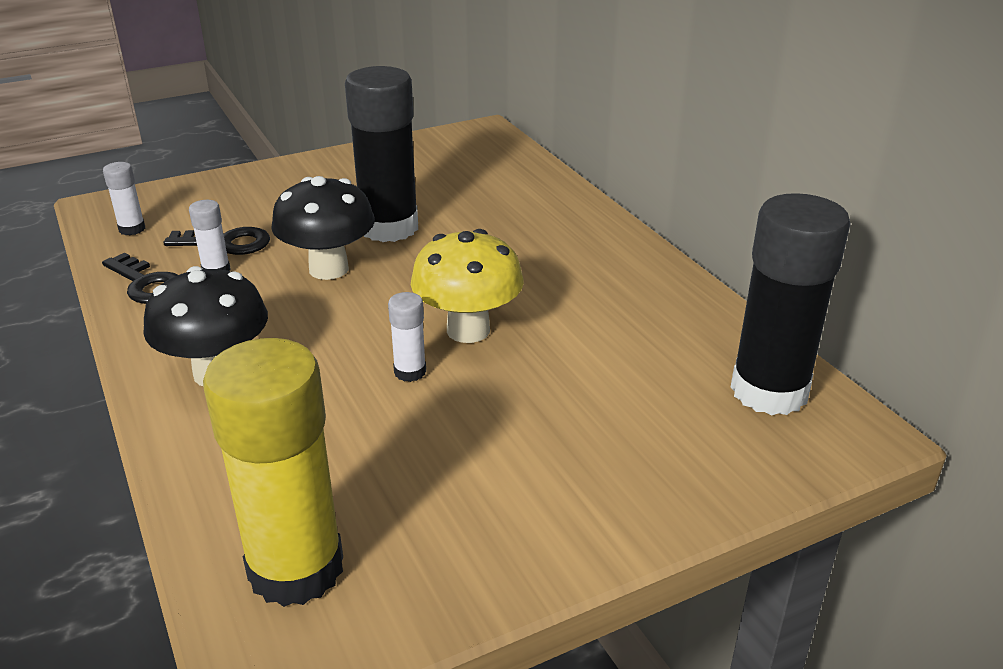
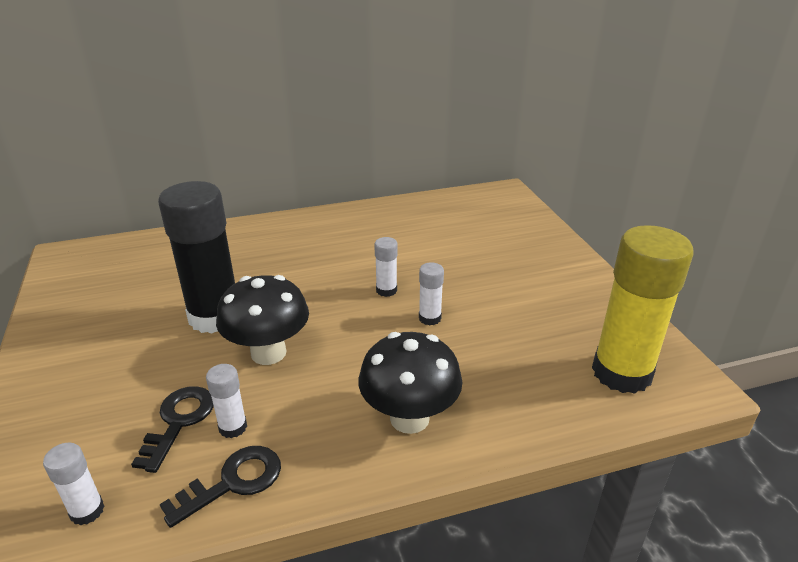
camera: 80 degrees left, 0 degrees up
yellow mushroom [411,229,524,343] -> white glue stick [374,237,397,297]
black glue stick [730,193,851,415] -> none

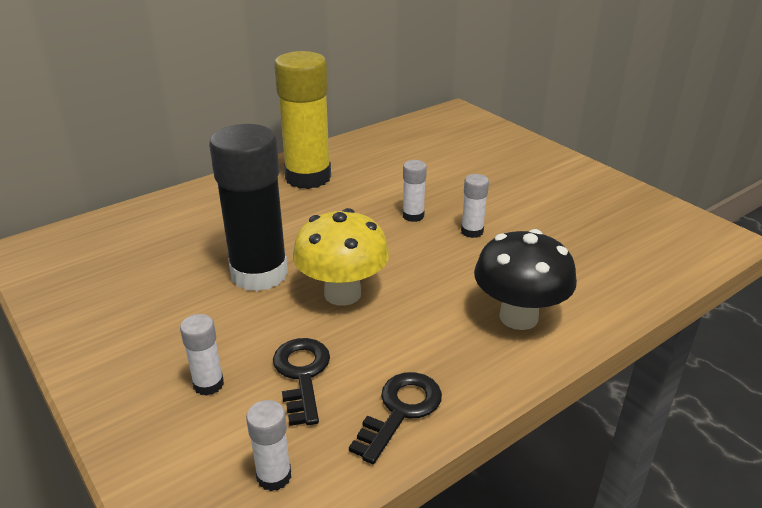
camera: 20 degrees left, 0 degrees up
white glue stick [206,364,247,438] -> white glue stick moved to [180,314,224,396]
black mushroom [216,275,309,365] -> yellow mushroom [293,208,389,306]
yellow glue stick [592,225,694,394] -> yellow glue stick moved to [274,51,331,189]

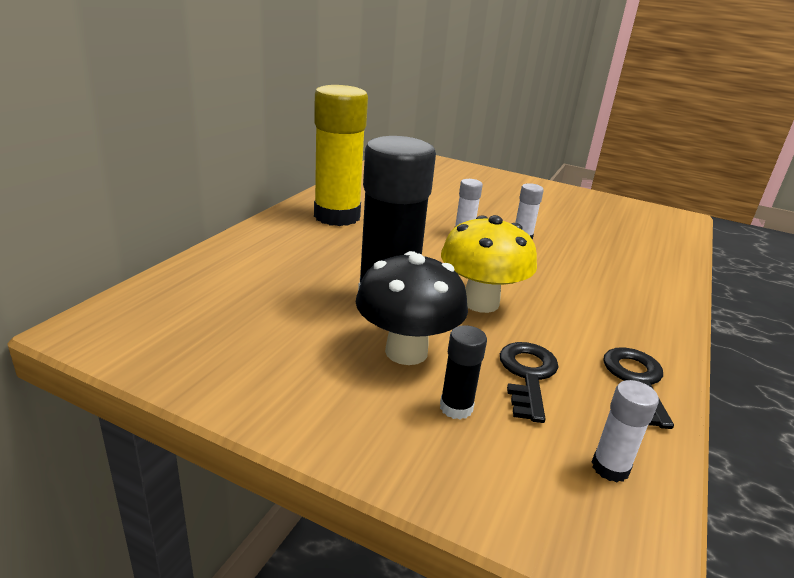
camera: 30 degrees left, 5 degrees down
white glue stick [180,314,224,396] -> black glue stick [440,325,487,420]
black key [273,338,330,426] -> black key turned 45 degrees clockwise [500,342,558,423]
black mushroom [474,229,577,330] -> black mushroom moved to [356,251,468,365]

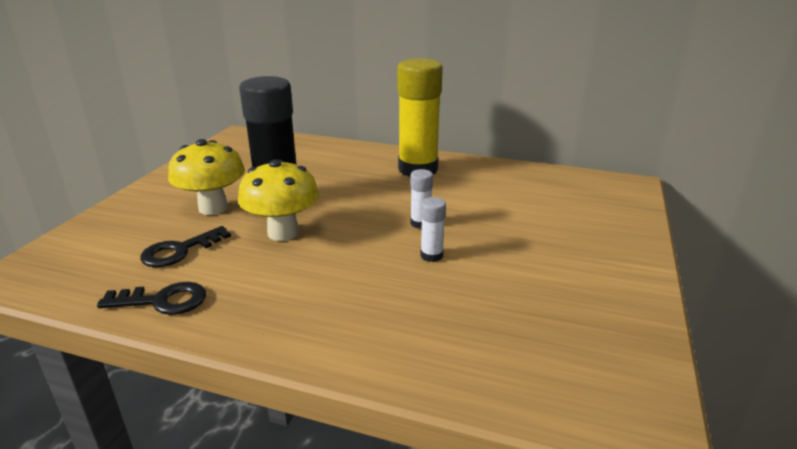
camera: 85 degrees right, 0 degrees up
black mushroom [356,251,468,365] -> yellow mushroom [168,139,245,215]
black glue stick [440,325,487,420] -> none
black key [500,342,558,423] -> black key turned 135 degrees clockwise [140,226,231,267]
white glue stick [592,380,659,482] -> none

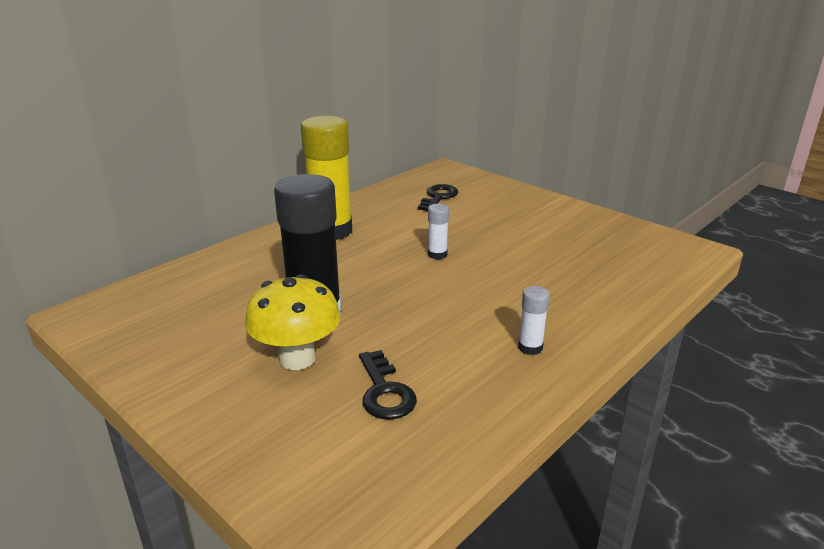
camera: 65 degrees left, 0 degrees up
black key [97,282,206,315] -> black key moved to [418,184,458,211]
yellow mushroom [238,160,319,241] -> none
white glue stick [420,197,446,262] -> white glue stick moved to [518,286,550,355]

